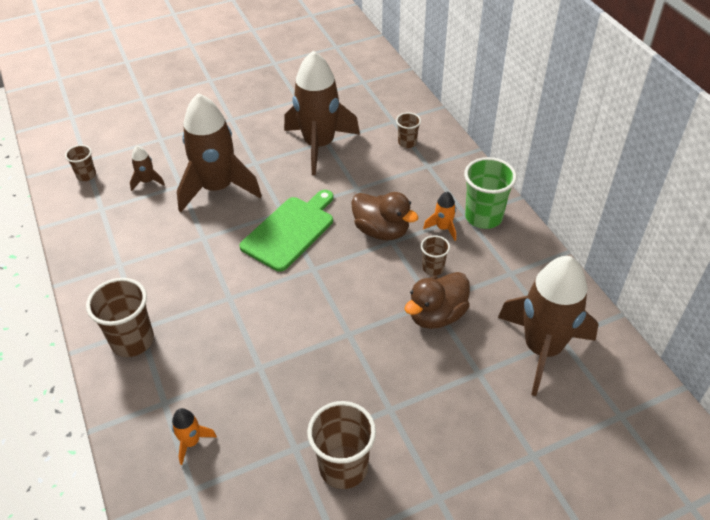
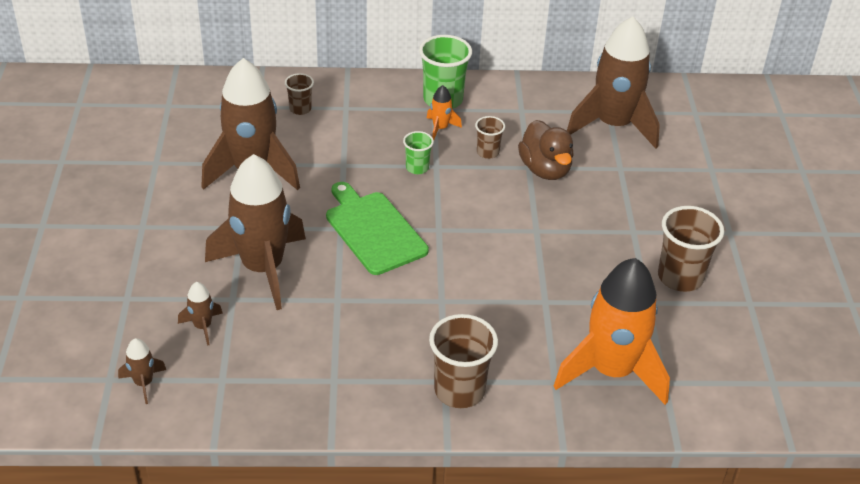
camera: 70 degrees left, 5 degrees down
brown cup [65,145,96,181] -> brown rocket [118,338,166,404]
orange rocket [172,408,217,465] -> orange rocket [554,258,670,405], size x2.42
brown duck [351,192,419,240] -> green cup [403,131,434,174]

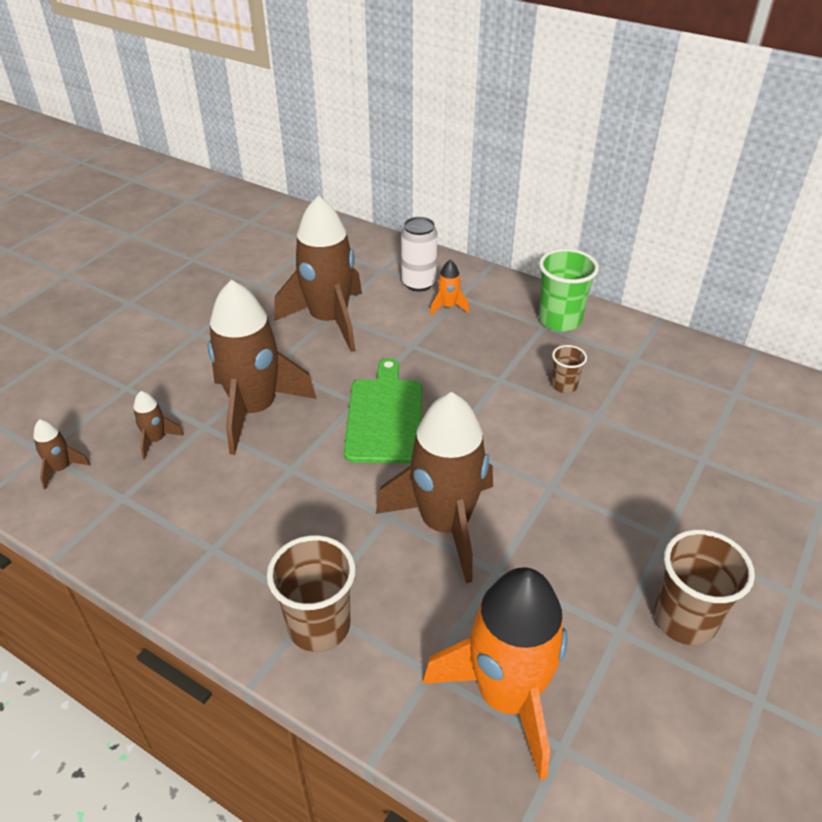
camera: 35 degrees right, 0 degrees up
brown cup [285,73,314,115] -> white can [401,217,438,292]
green cup [403,131,434,174] -> none
orange rocket [427,85,462,140] -> orange rocket moved to [430,260,470,315]
brown duck [518,120,574,180] -> none
brown rocket [567,16,660,149] -> brown rocket moved to [376,392,493,583]

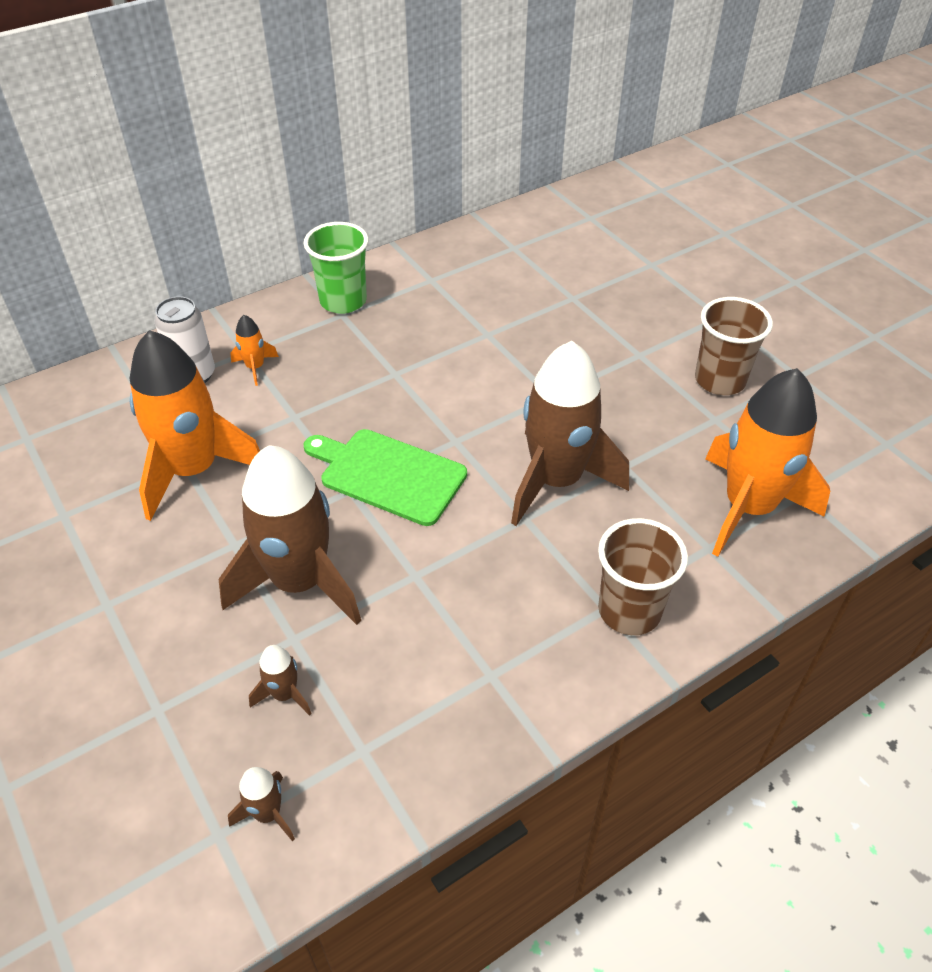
camera: 65 degrees left, 5 degrees up
brown rocket [274,196,362,352] -> orange rocket [130,330,260,521]
brown cup [552,345,587,393] -> none

